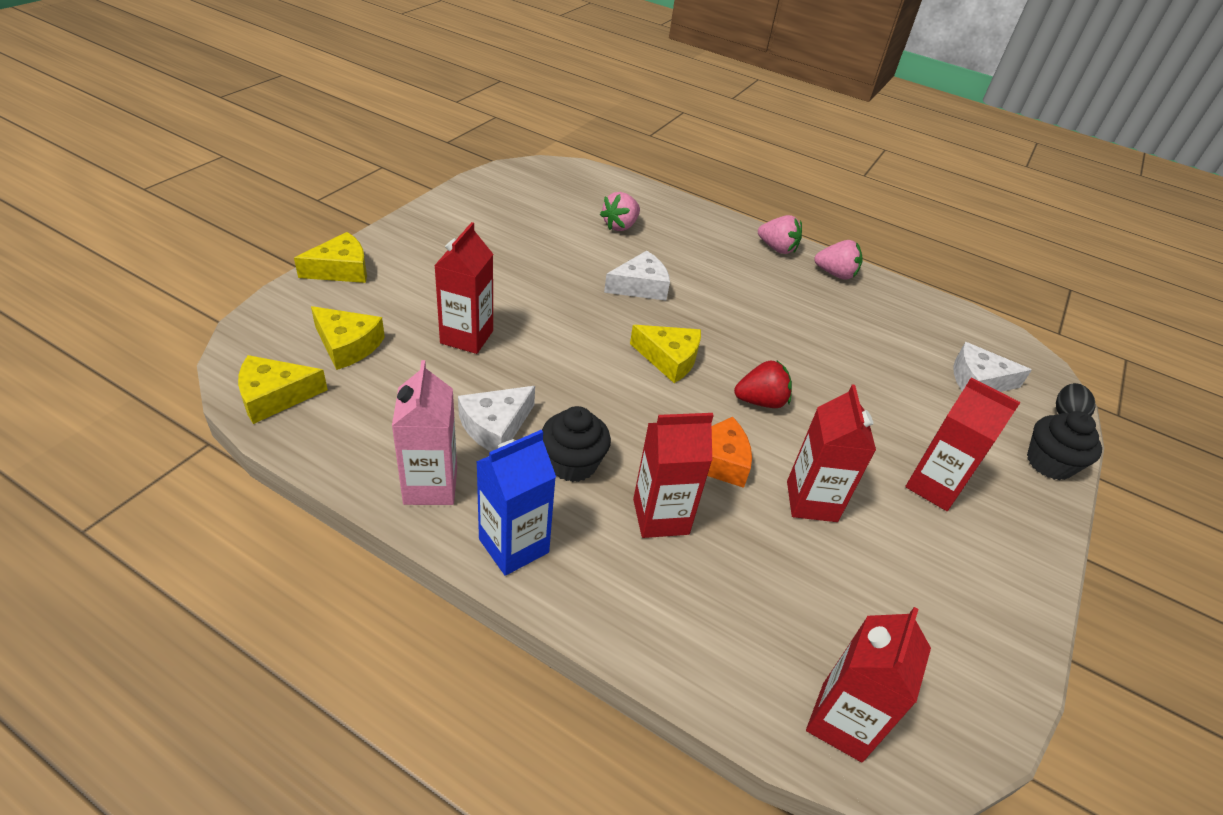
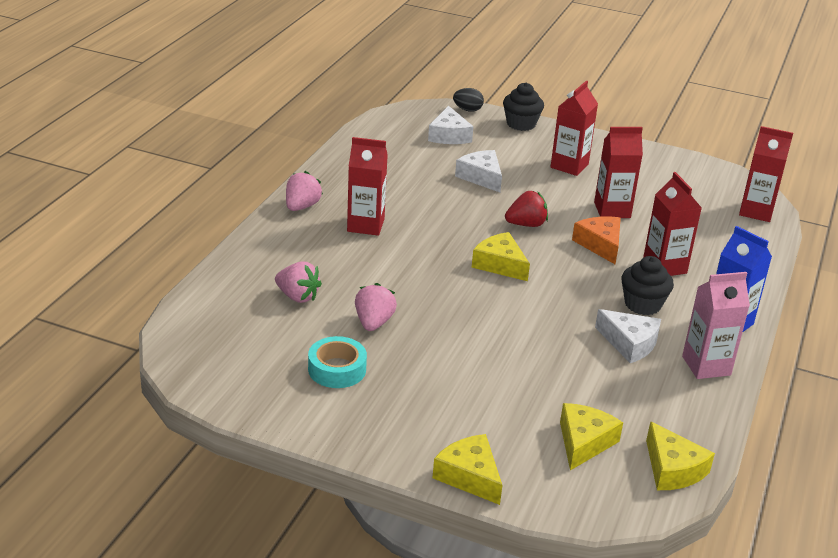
camera: 95 degrees left, 10 degrees down
red carton [434,222,493,354] -> red carton moved to [347,137,388,236]
white cheese [604,251,670,301] -> white cheese moved to [455,150,502,192]
yellow cheese [630,325,701,383] -> yellow cheese turned 60 degrees counterclockwise [472,232,530,281]
red strawberry [734,360,792,408] -> red strawberry turned 90 degrees clockwise [505,191,548,227]
pink strawberry [814,240,863,280] -> pink strawberry moved to [355,283,397,331]
none -> turquoise tape [308,336,367,388]

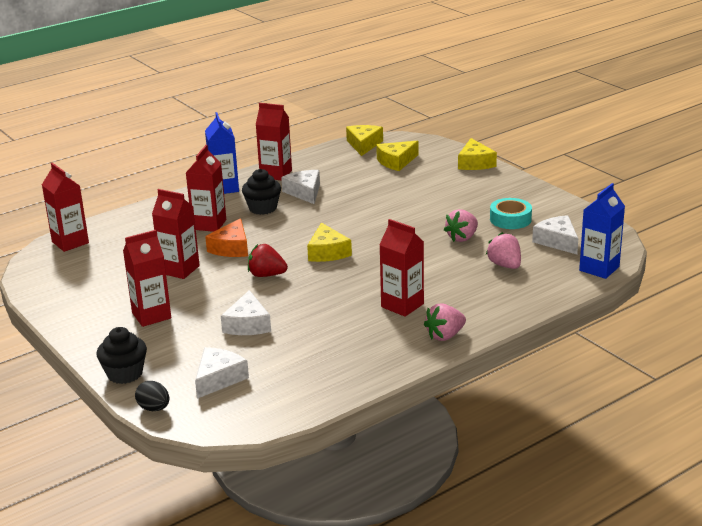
camera: 145 degrees left, 5 degrees down
pink carton [682,272,750,379] -> red carton [256,103,292,181]
none -> white cheese [532,215,578,254]
none -> blue carton [579,183,625,279]

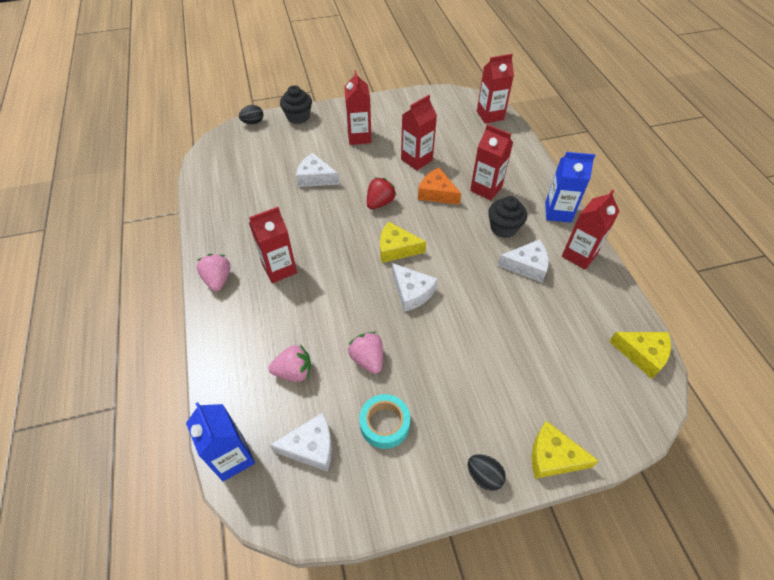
camera: 110 degrees right, 25 degrees up
white cheese [195,347,249,399] -> white cheese moved to [392,263,437,312]
yellow cheese [376,141,419,171] -> none
none -> black egg [468,454,506,491]

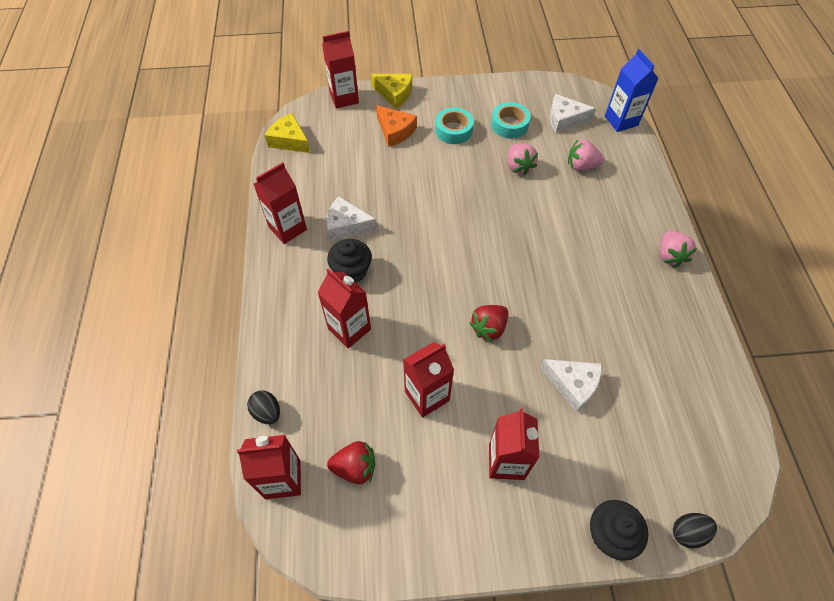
camera: 170 degrees left, 5 degrees up
red carton [249,207,297,283] -> red carton moved to [322,31,359,109]
yellow cheese [380,222,426,263] -> none
white cheese [392,263,437,312] -> none
orange cheese [418,168,461,205] -> orange cheese moved to [376,105,417,147]
black egg [468,454,506,491] -> black egg moved to [247,390,280,424]
blue carton [545,152,595,223] -> none
none -> red strawberry [327,441,375,484]
none -> turquoise tape [435,108,474,144]

